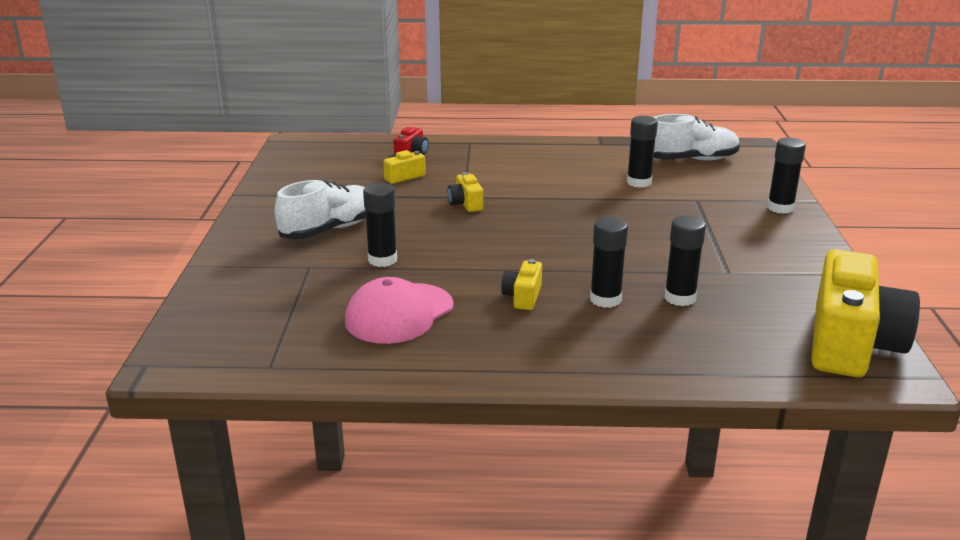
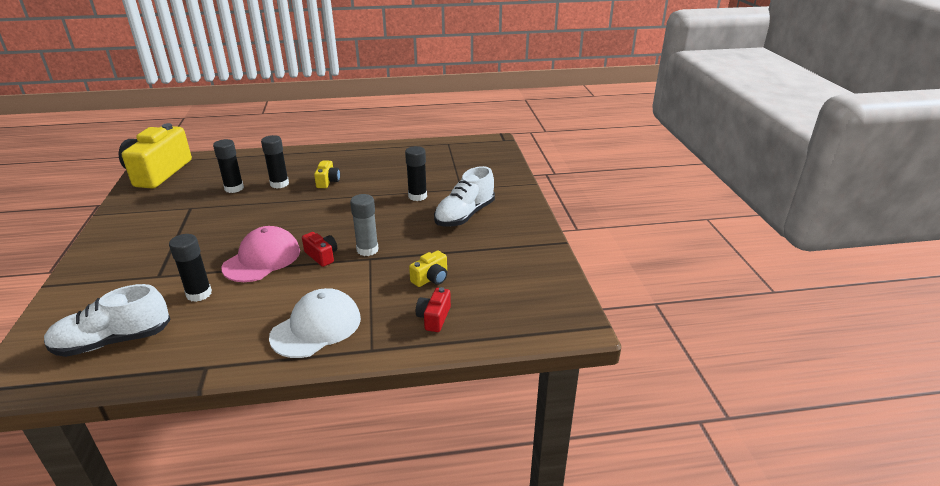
camera: 170 degrees right, 5 degrees up
pink cap [345,277,454,344] -> pink cap moved to [222,226,300,282]
yellow camera [447,172,483,212] -> grey glue stick [350,194,379,256]
black glue stick [767,138,806,214] -> none
none -> white cap [269,288,361,358]
none -> red camera [302,232,337,267]

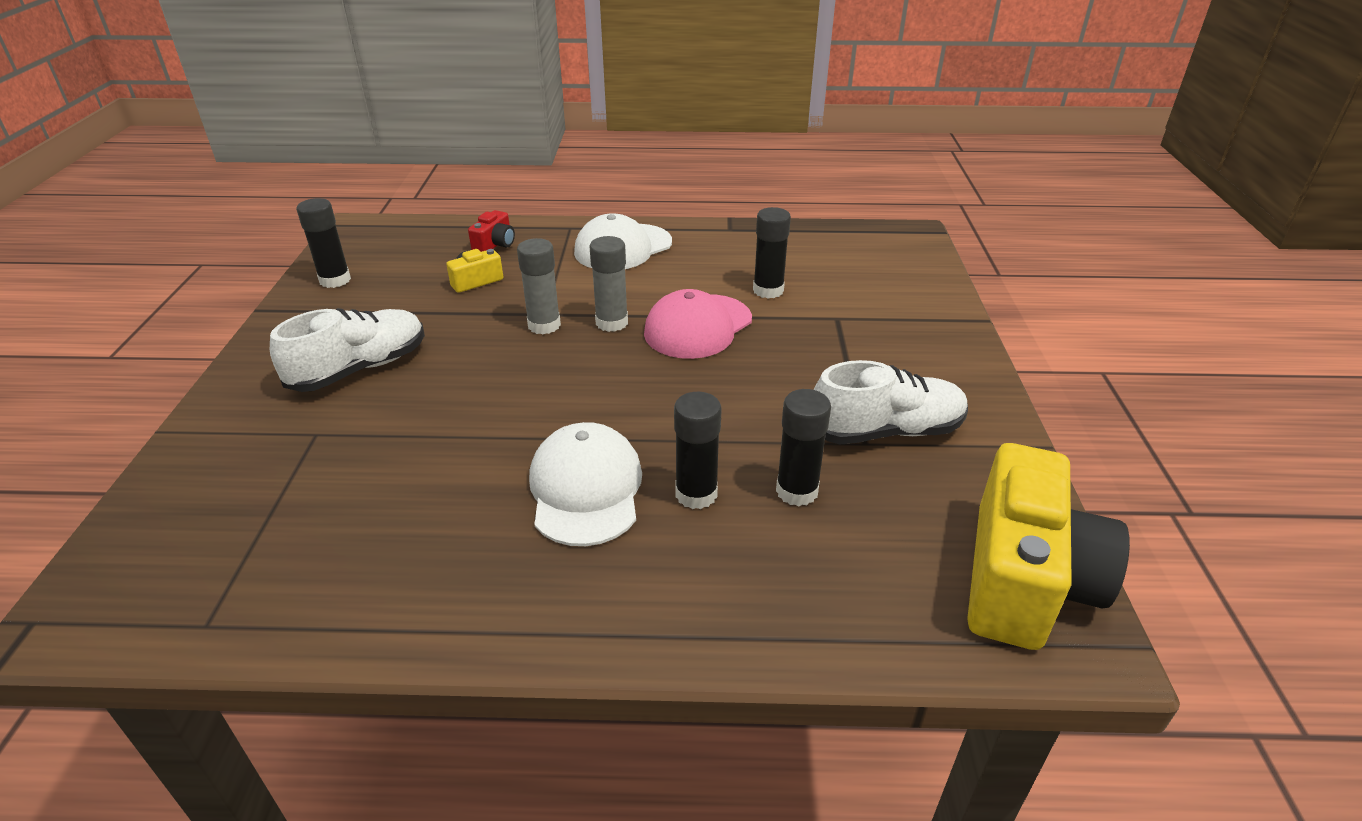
camera: 170 degrees left, 5 degrees up
white shoe [44,284,171,357] -> white shoe moved to [814,360,968,445]
red camera [302,232,337,267] -> grey glue stick [589,236,628,332]
yellow camera [314,161,340,188] -> white cap [529,422,642,546]
black glue stick [405,146,427,201] -> black glue stick moved to [296,198,351,288]

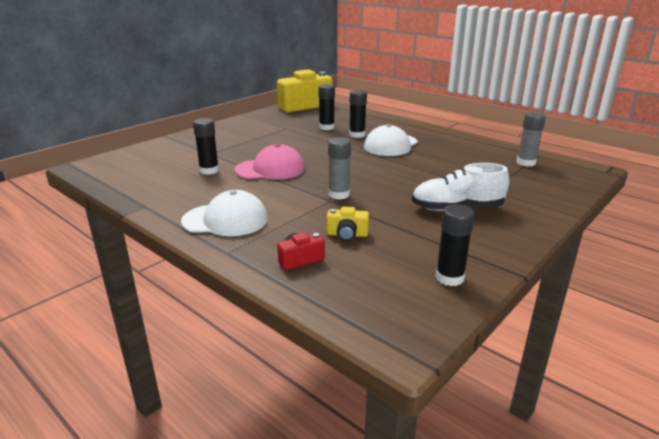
camera: 140 degrees left, 10 degrees down
grey glue stick [589,236,628,332] -> grey glue stick moved to [516,112,546,167]
white shoe [814,360,968,445] -> none

